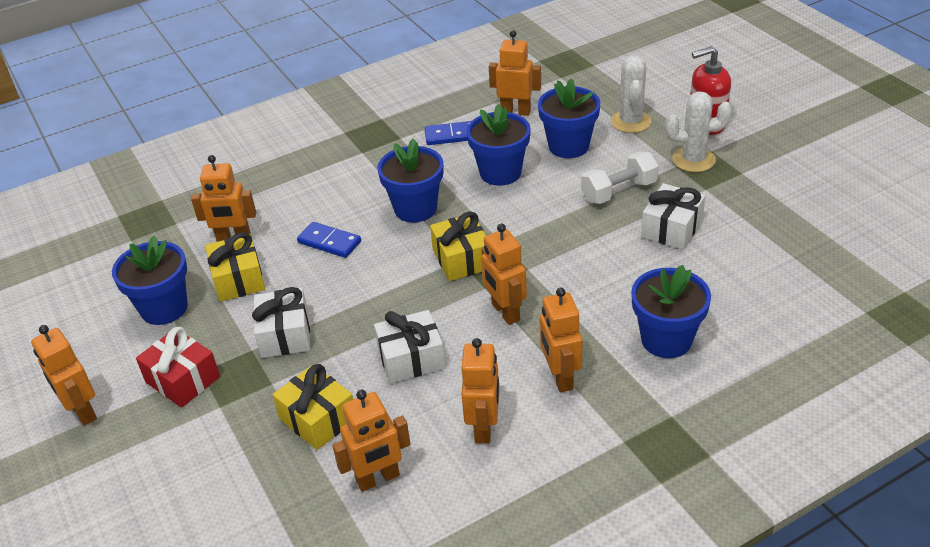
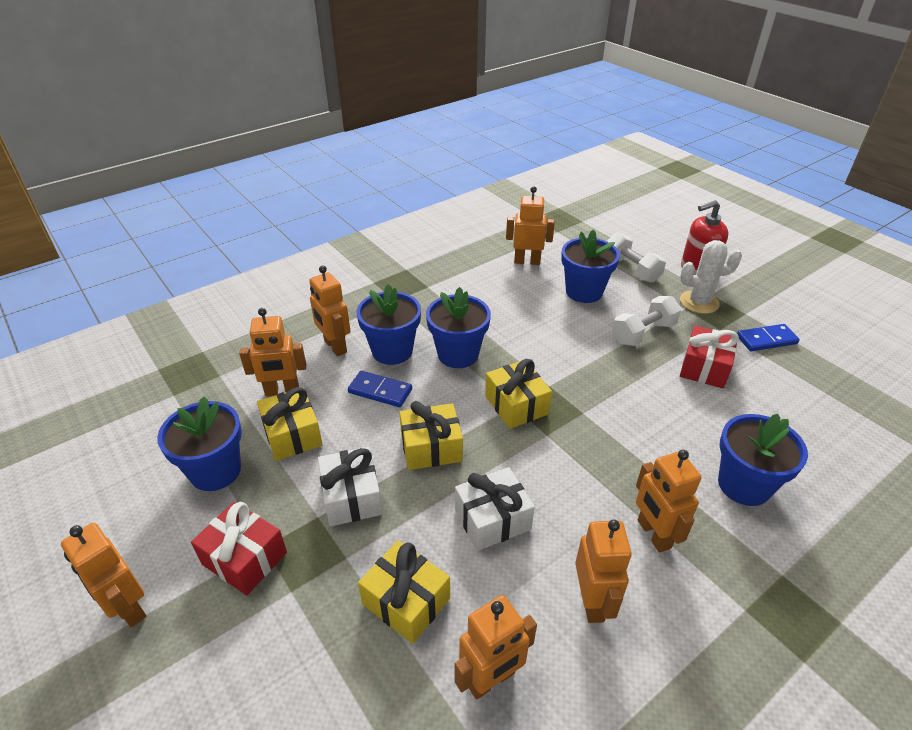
camera: 10 degrees left, 0 degrees up
blue domino [424,121,471,145] -> blue domino moved to [737,324,800,351]
blue flower pot [467,104,531,186] -> blue flower pot moved to [357,284,421,365]
orange robot [481,224,527,325] -> orange robot moved to [309,266,350,356]
white cactus [611,55,652,133] -> white dumbbell [607,232,666,283]
white gift [641,183,705,250] -> red gift [680,326,739,388]
none -> yellow gift [399,401,463,470]

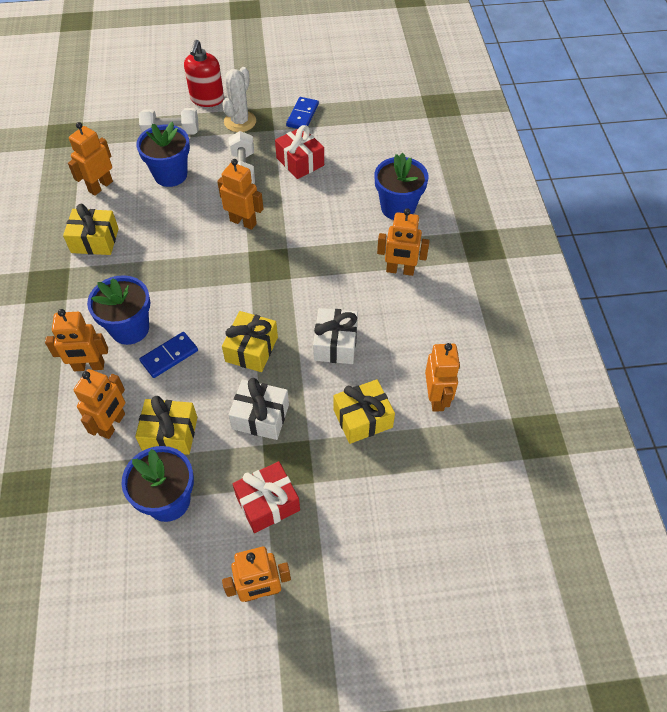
camera: 60 degrees left, 15 degrees up
blue flower pot [426,287,491,368] -> none
yellow gift [485,359,552,429] -> yellow gift moved to [63,204,119,255]
orange robot [575,519,632,623] -> orange robot moved to [217,159,264,230]

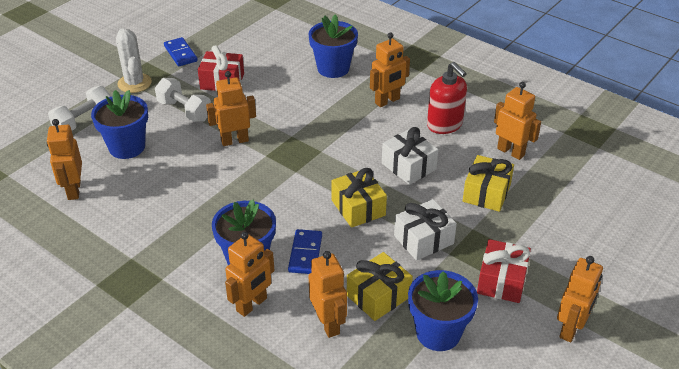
camera: 45 degrees left, 15 degrees down
yellow gift [63,204,119,255] -> none
red soap dispenser [184,40,224,107] -> red soap dispenser moved to [427,62,467,134]

